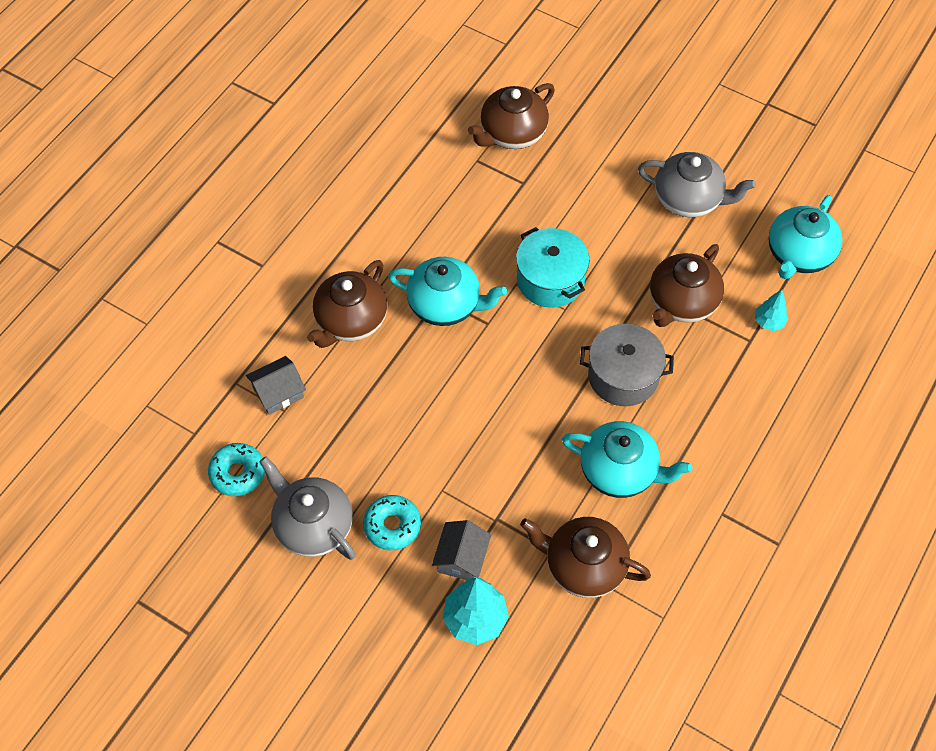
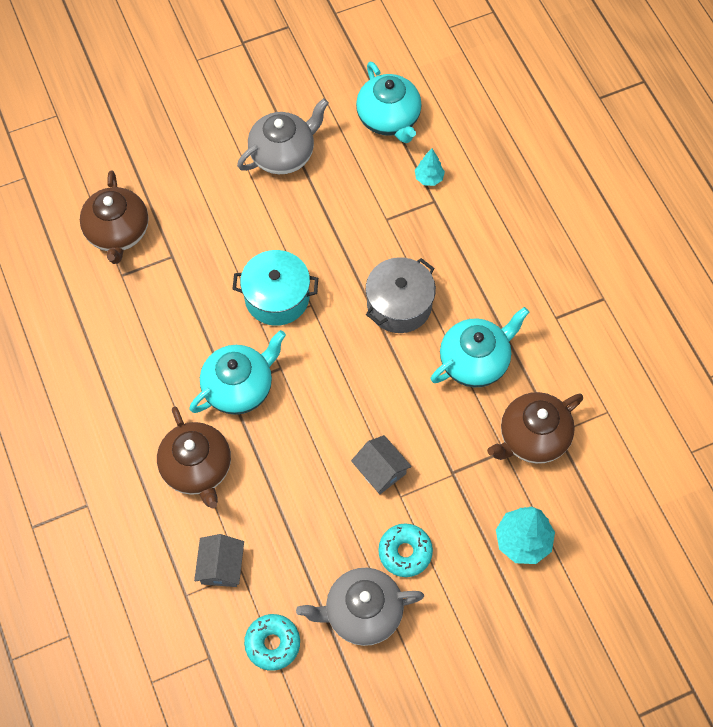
camera: 55 degrees left, 5 degrees up
grey house [432,520,491,580] -> grey house moved to [351,435,412,494]
brown teapot [650,244,724,327] -> none

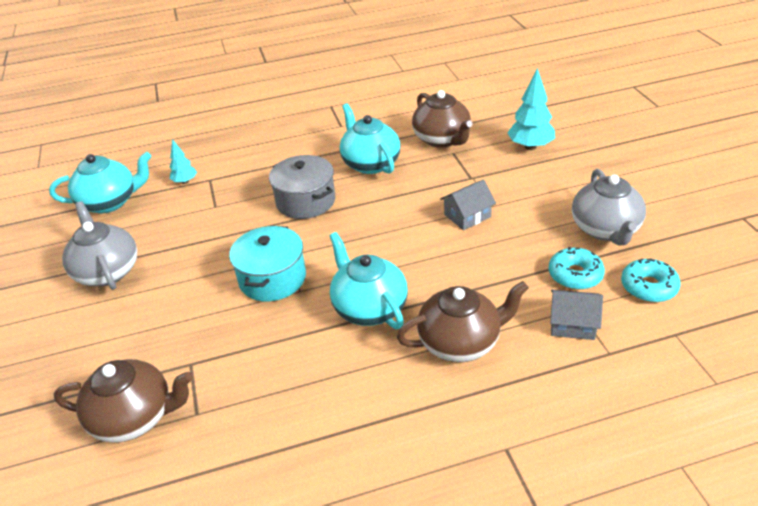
camera: 80 degrees left, 25 degrees down
turquoise donut [378,523,433,577] -> turquoise donut moved to [549,247,605,290]

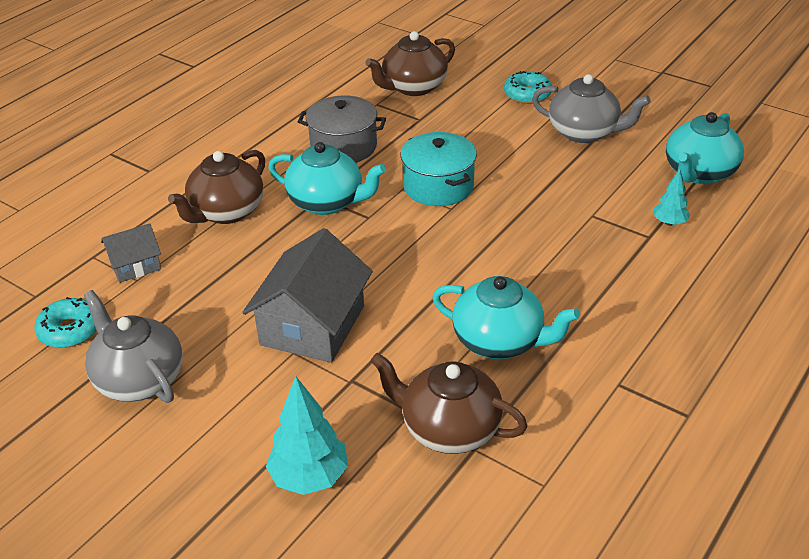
camera: 140 degrees right, 0 degrees up
grey pot [269,155,335,219] -> grey pot moved to [297,95,386,163]
grey house [440,180,496,230] -> grey house [242,228,373,363], size x1.86
turquoise donut [549,247,605,290] -> turquoise donut moved to [504,71,552,104]

